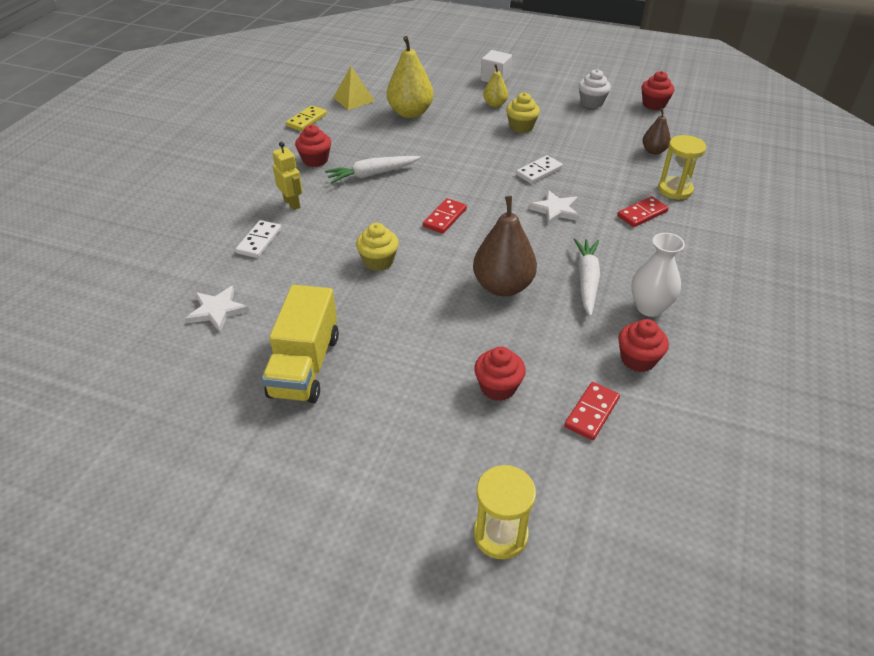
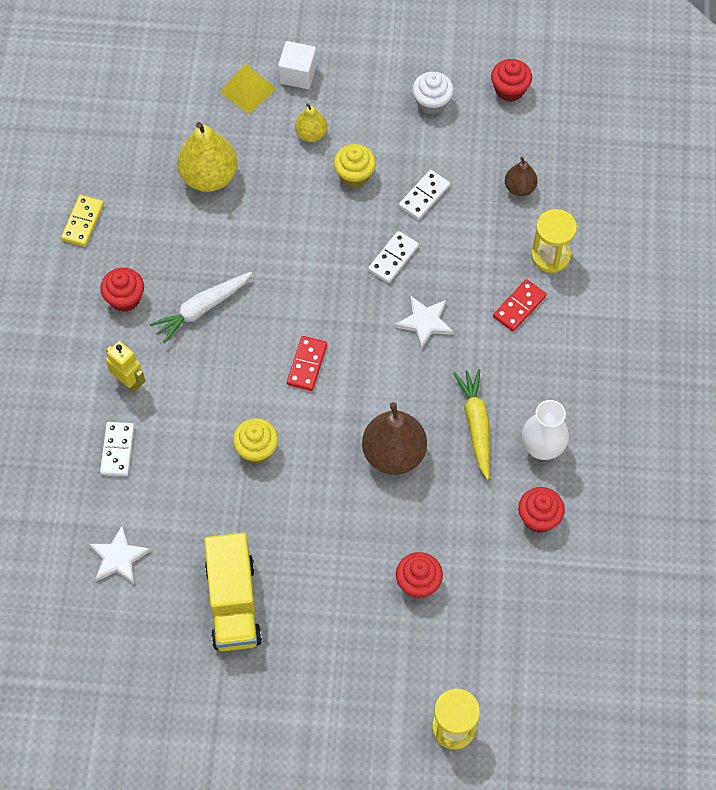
camera: 15 degrees left, 20 degrees up
yellow pyramid [333,66,375,110] -> yellow pyramid moved to [220,64,276,114]
red domino [564,382,620,440] -> none
white carrot [574,238,600,316] -> yellow carrot [453,369,490,480]
none -> white domino [399,170,450,220]

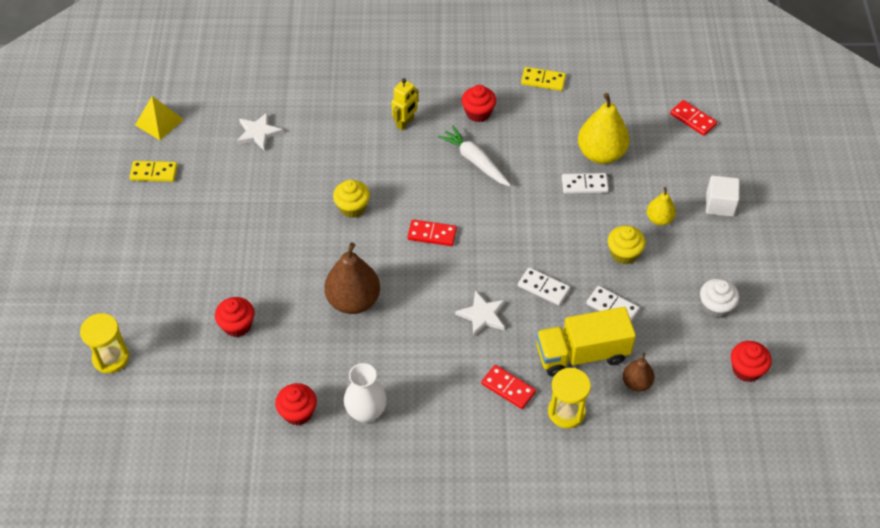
camera: 85 degrees right, 10 degrees down
white domino [100,422,134,476] -> white domino moved to [562,173,609,194]
yellow truck [204,532,262,651] -> yellow truck moved to [536,307,636,377]
yellow pyramid [220,64,276,114] -> yellow pyramid moved to [135,96,184,140]
yellow carrot [453,369,490,480] -> none
none -> yellow domino [130,161,178,182]
none -> red domino [670,100,717,136]

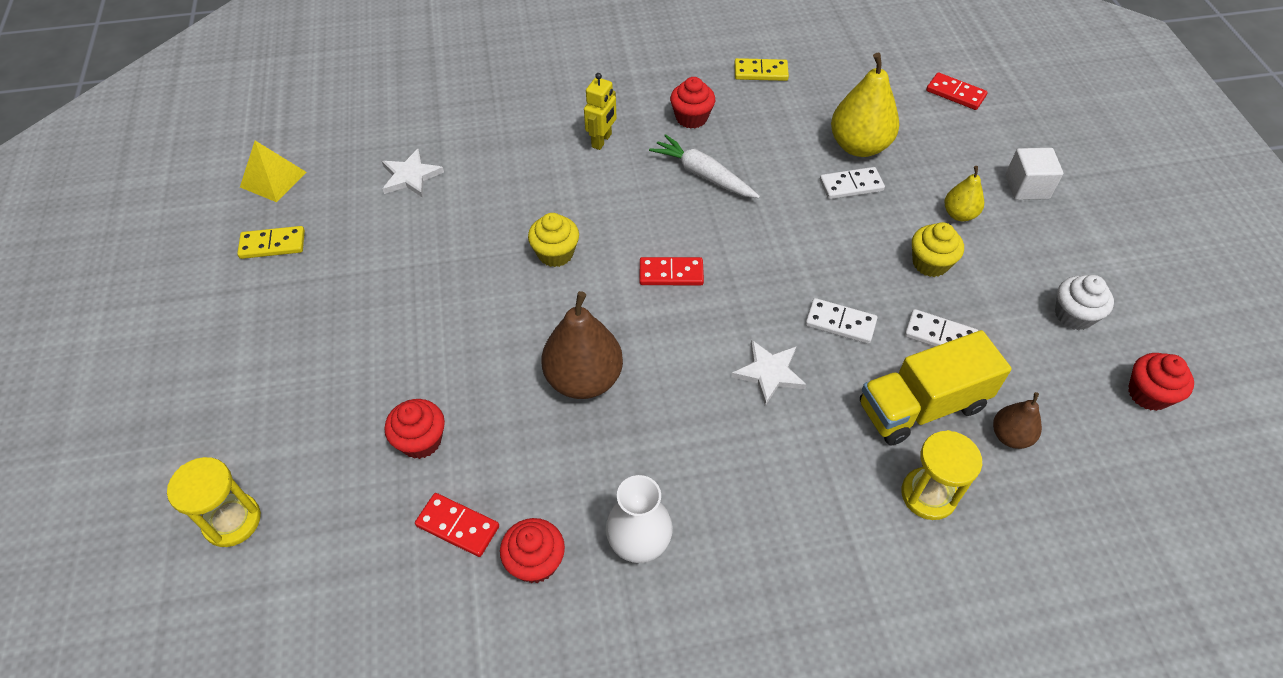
camera: 10 degrees left, 0 degrees up
red domino [481,365,536,409] -> red domino moved to [415,493,499,557]

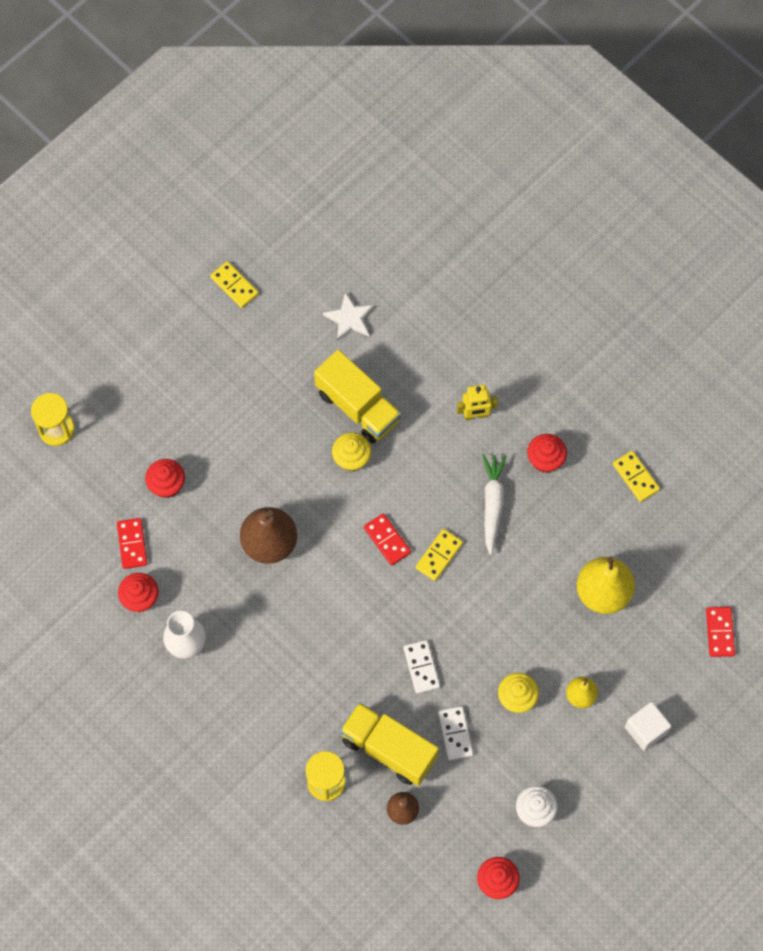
camera: 55 degrees right, 15 degrees up
yellow pyramid [240,141,306,202] -> none
white star [731,340,807,406] -> none
white domino [820,167,885,199] -> none
none -> yellow truck [314,350,401,444]
none -> yellow domino [415,529,463,581]

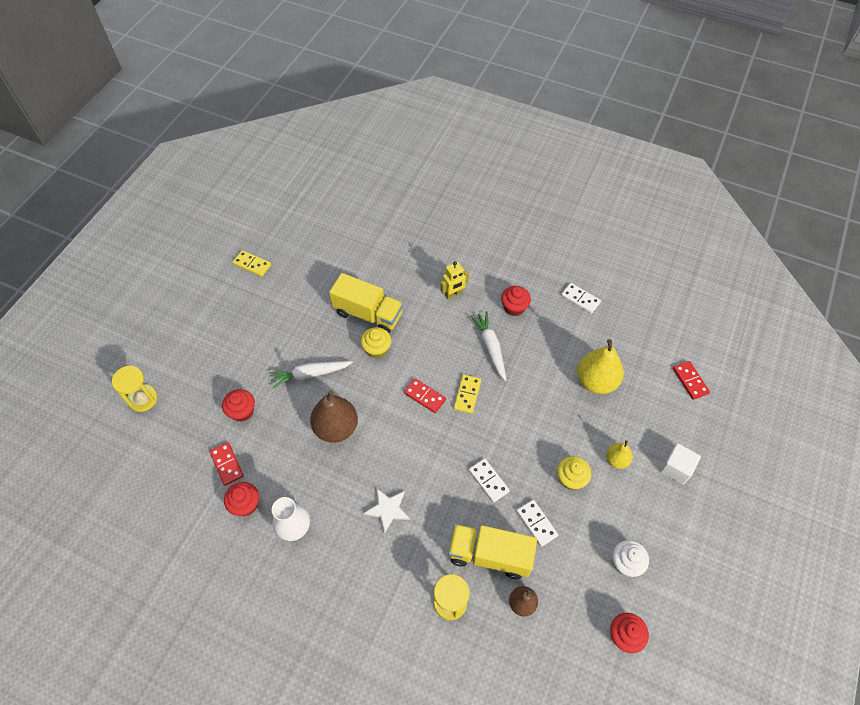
camera: 20 degrees left, 10 degrees down
white star [323,292,374,341] -> white star moved to [364,489,410,534]
yellow domino [613,451,660,502] -> white domino [561,283,601,314]
none -> white carrot [270,361,353,388]

